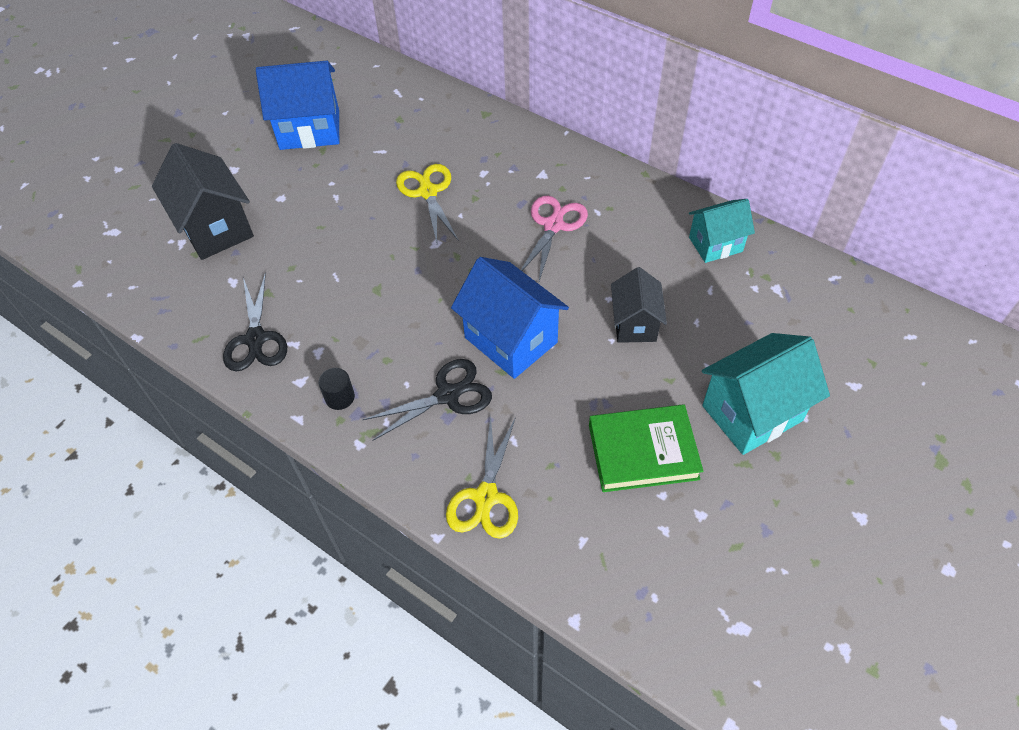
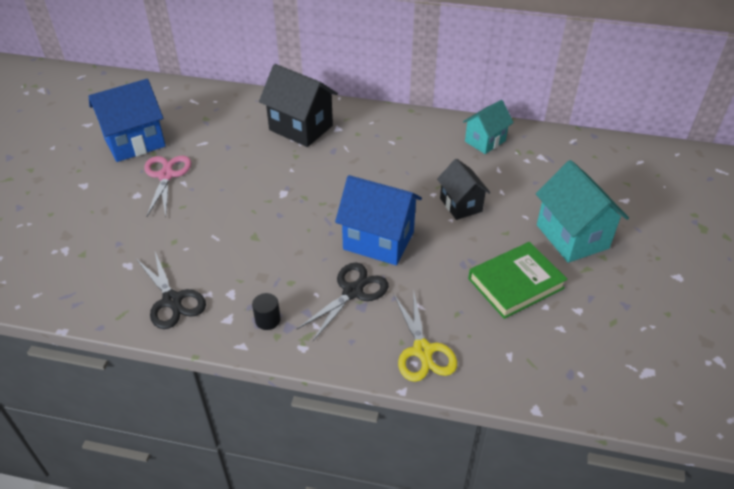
camera: 25 degrees left, 10 degrees down
black house [152,143,254,260] -> black house moved to [259,64,338,147]
yellow scissors [396,164,459,243] -> none
pink scissors [521,196,588,281] -> pink scissors moved to [144,156,191,217]
turquoise house [702,333,830,455] -> turquoise house turned 60 degrees counterclockwise [536,160,629,263]

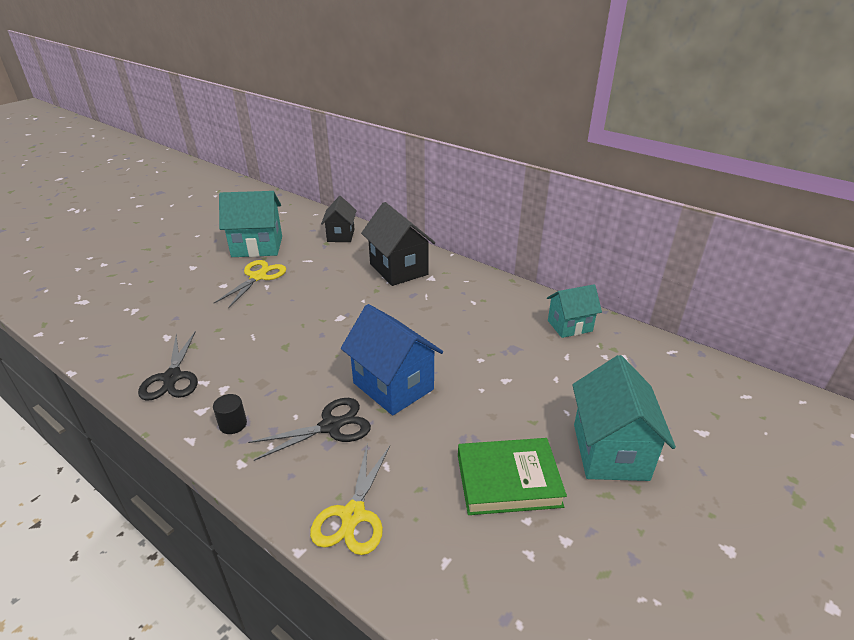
camera: 25 degrees right, 10 degrees down
blue house [89,79,166,162] -> turquoise house [219,191,282,257]
pink scissors [144,156,191,217] -> yellow scissors [214,260,286,309]
black house [437,159,491,220] -> black house moved to [321,196,357,242]

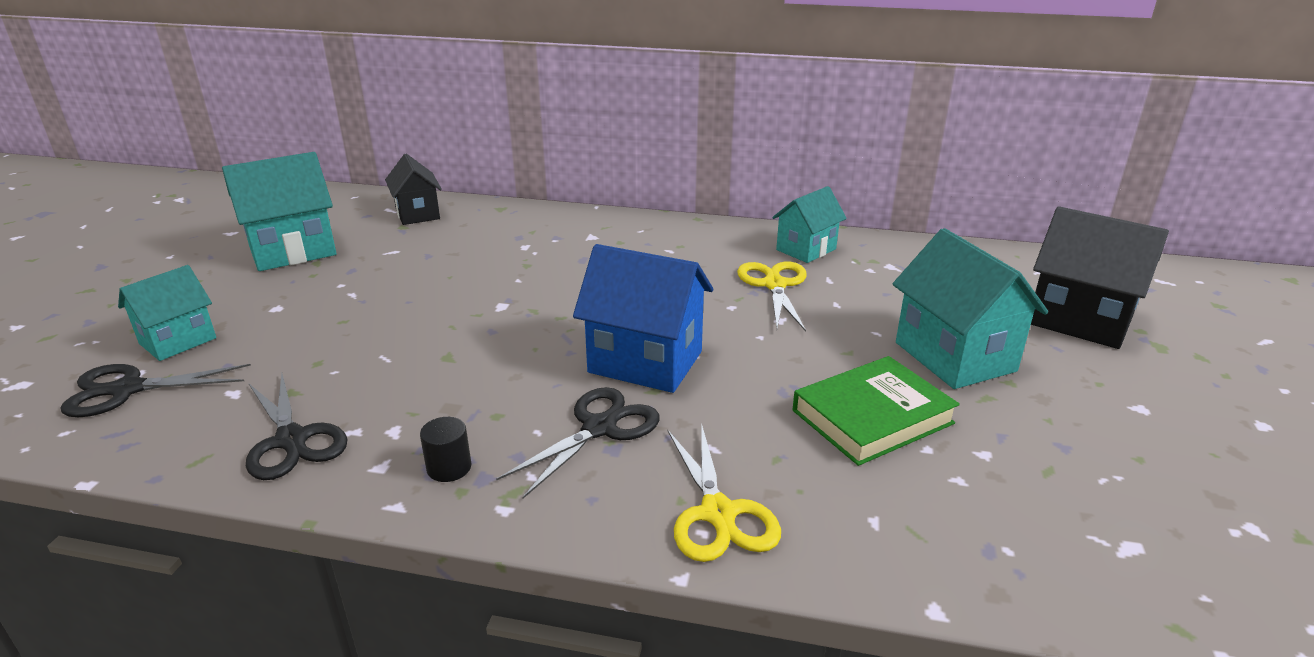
camera: 25 degrees left, 5 degrees down
yellow scissors [214,260,286,309] -> yellow scissors moved to [737,261,807,332]
black house [361,202,435,286] -> black house moved to [1031,206,1169,349]
none -> black scissors [60,364,251,417]
none -> turquoise house [118,265,216,361]

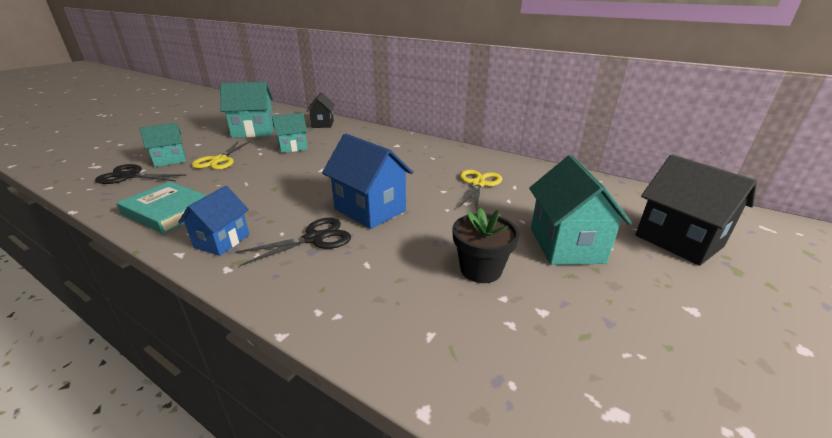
camera: 20 degrees right, 0 degrees up
black scissors [246,374,348,480] -> turquoise book [116,182,207,234]
black cylinder [420,417,471,482] -> blue house [178,186,249,256]
yellow scissors [668,423,781,562] -> yellow scissors moved to [191,141,251,170]
turquoise house [772,186,847,263] -> turquoise house moved to [272,113,308,153]
green book [793,356,960,466] -> black flower pot [452,208,519,283]

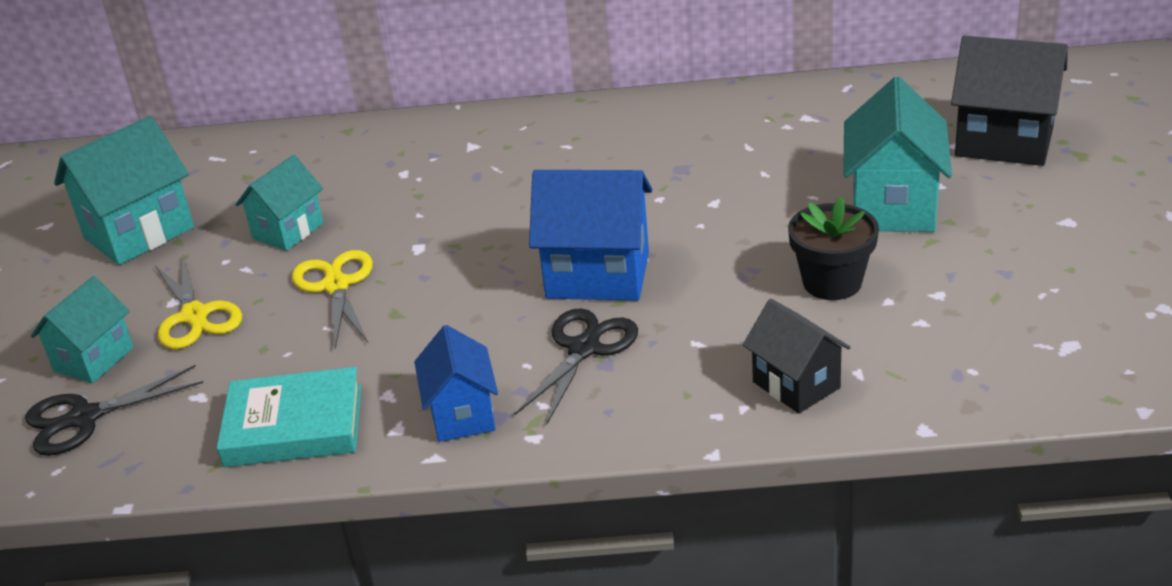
camera: 30 degrees left, 5 degrees up
black house [306,92,335,128] -> black house moved to [743,299,851,413]
yellow scissors [458,170,502,212] -> yellow scissors moved to [292,250,373,349]
turquoise house [529,155,632,265] -> turquoise house turned 45 degrees clockwise [843,77,952,232]

